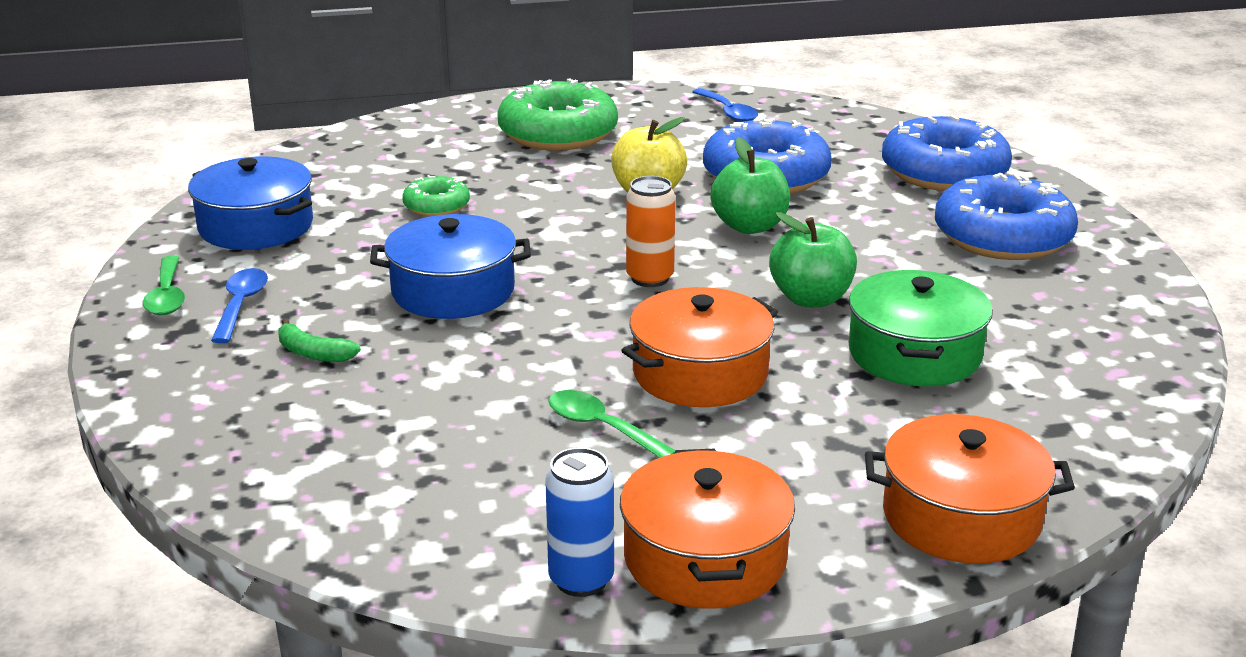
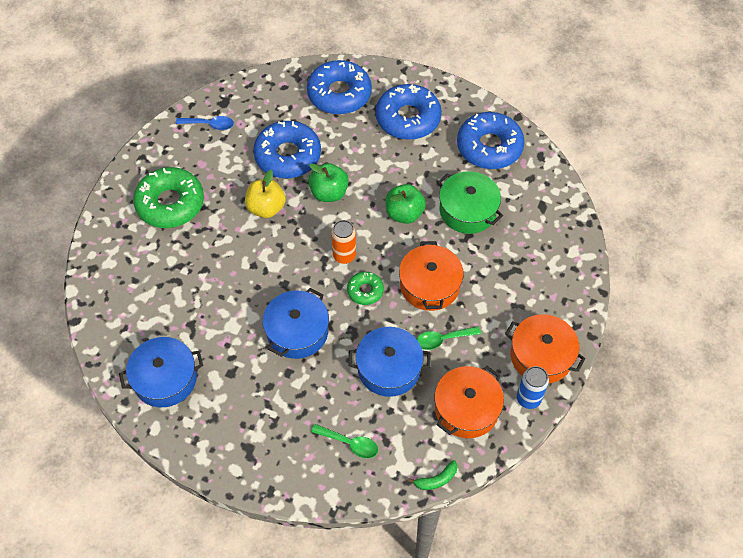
camera: 55 degrees left, 30 degrees up
green spoon [143,255,185,315] -> green spoon moved to [311,424,378,458]
blue spoon [211,268,268,343] -> none
green banana [278,318,361,362] -> green banana moved to [408,460,458,490]
green donut [402,175,470,217] -> green donut moved to [347,272,384,305]
orange pot [865,414,1075,563] -> orange pot moved to [434,366,504,438]
none -> blue pot [348,327,431,397]
none -> blue donut [457,112,525,169]

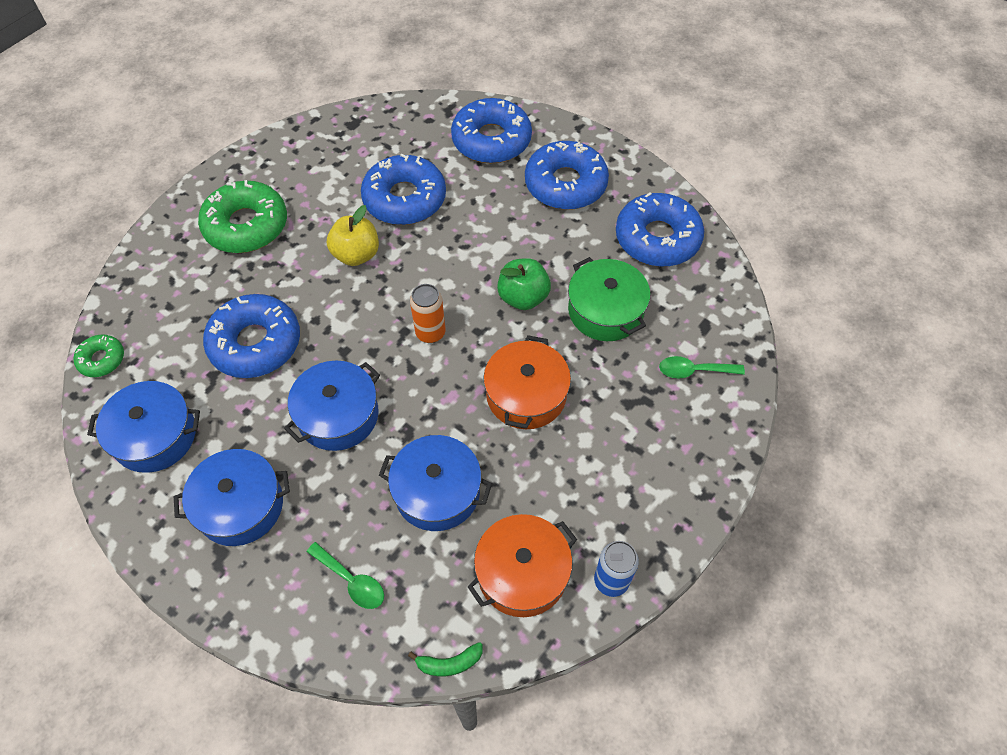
camera: 15 degrees right, 0 degrees up
blue spoon [176,116,234,130] -> none
green apple [308,163,349,202] -> none
green donut [347,272,384,305] -> green donut moved to [74,334,124,377]
green spoon [417,326,481,350] -> green spoon moved to [659,356,745,379]
orange pot [505,314,586,383] -> none
none -> blue pot [174,449,290,546]
none -> blue donut [203,294,300,378]

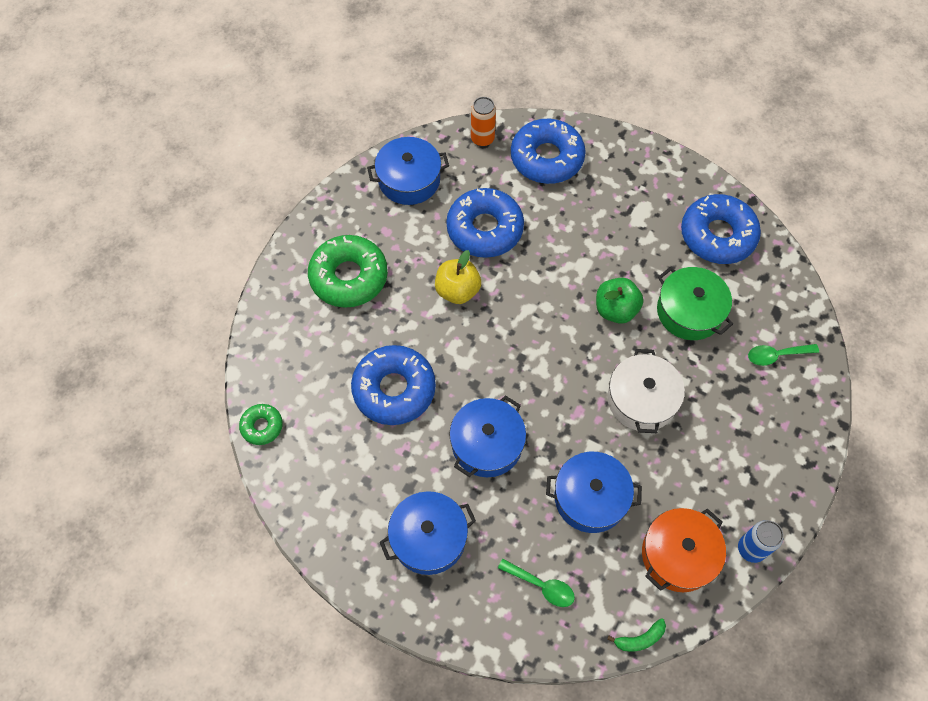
camera: 10 degrees left, 5 degrees up
blue pot [87,381,200,473] -> blue pot moved to [367,137,449,205]
orange can [410,284,446,343] -> orange can moved to [471,97,496,147]
orange pot [483,335,571,429] -> white pot [608,349,685,433]
blue donut [525,141,609,210] -> none

